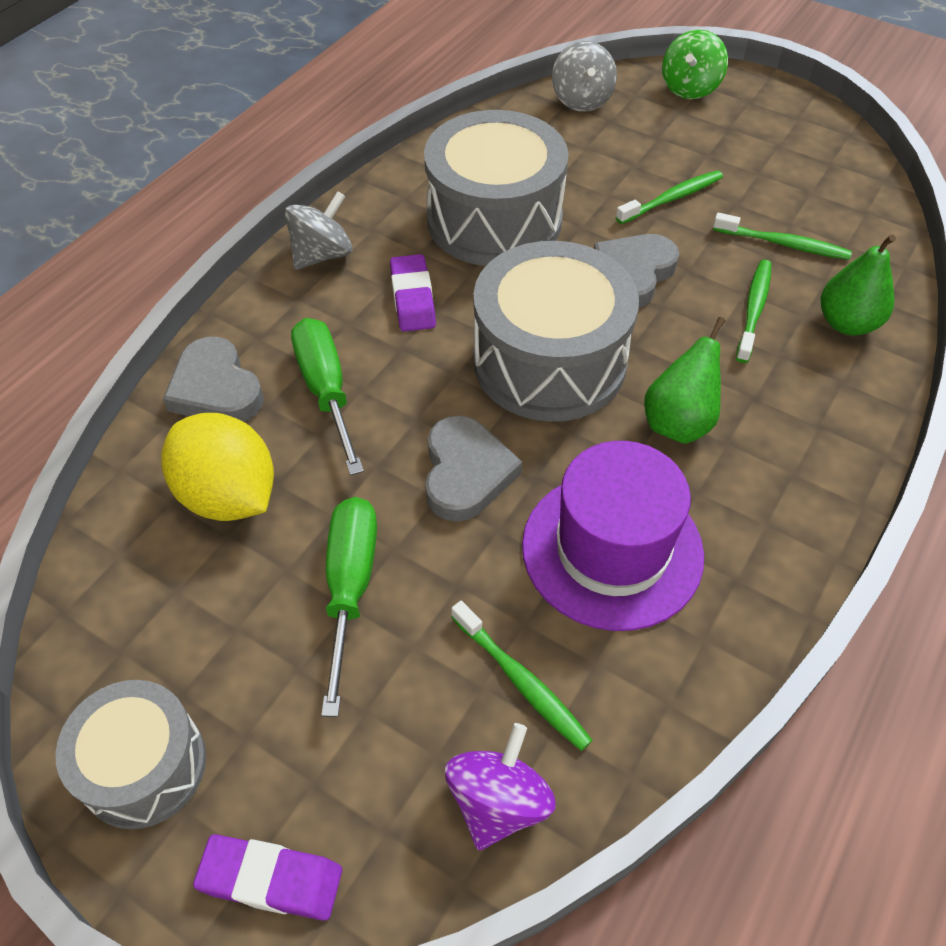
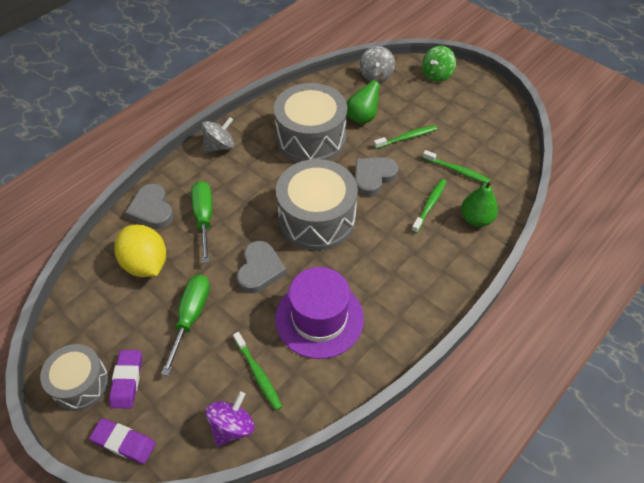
camera: 10 degrees right, 0 degrees up
purple eraser [390,254,436,332] -> purple eraser moved to [109,350,142,408]
green pear [644,317,725,444] -> green pear moved to [347,73,384,125]

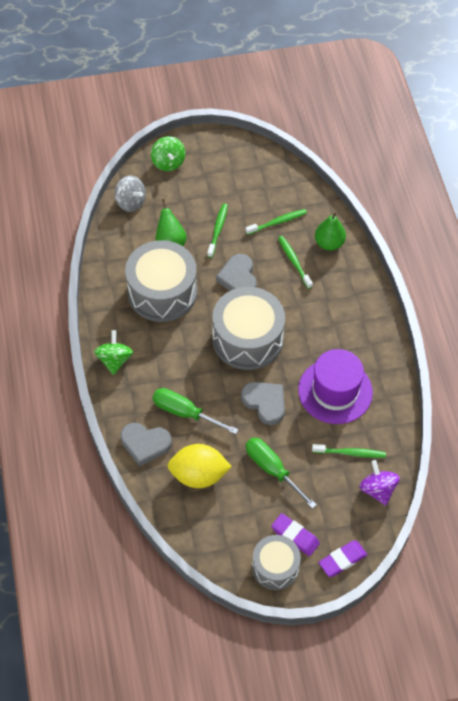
camera: 55 degrees left, 5 degrees up
grey spinning top [202,117,234,153] -> green spinning top [94,330,133,375]

